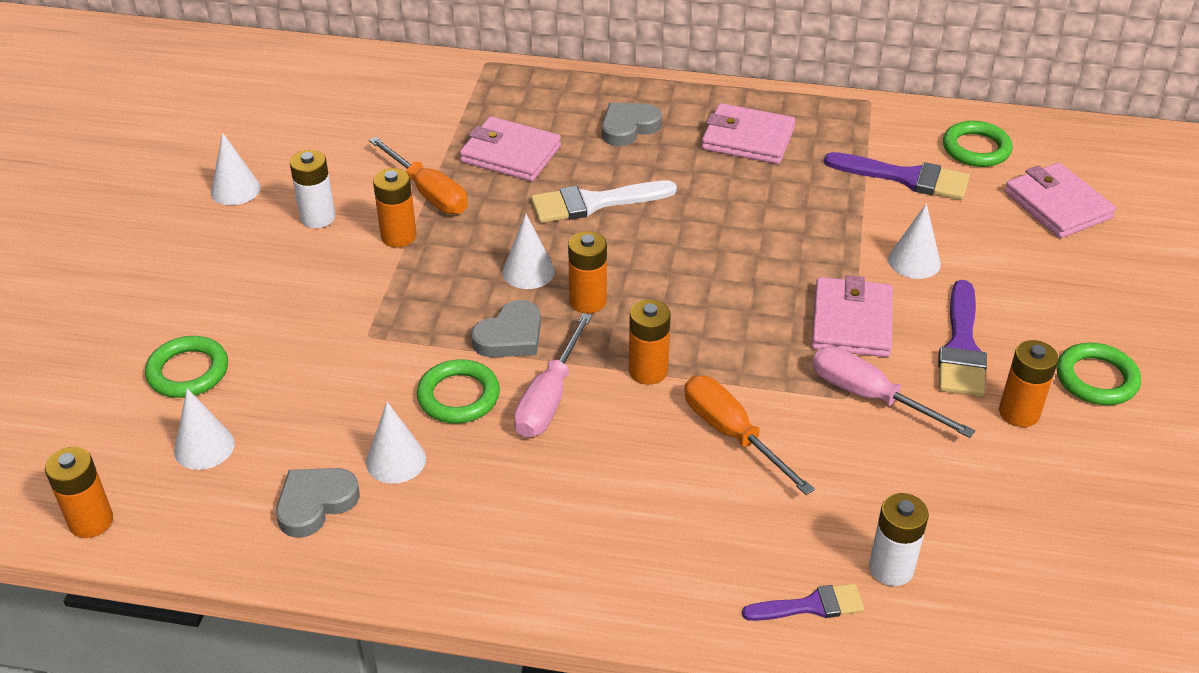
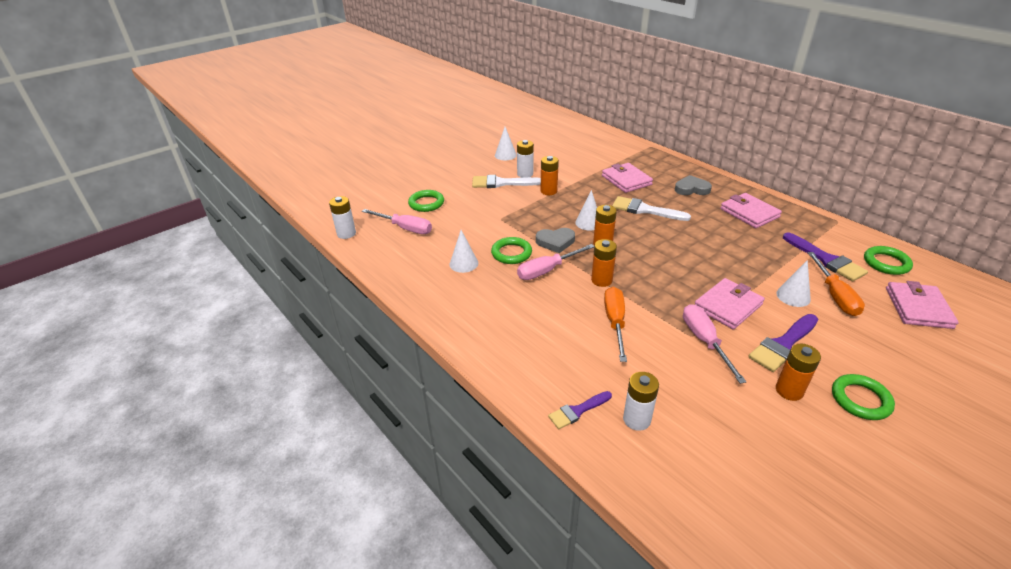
camera: 40 degrees right, 5 degrees down
orange battery [45,447,113,538] -> white battery [329,196,356,239]
white cone [174,388,235,470] -> pink screwdriver [362,209,432,234]
grey heart [276,468,360,538] -> none
orange screwdriver [369,137,468,214] -> orange screwdriver moved to [808,252,865,316]
purple brush [742,584,864,621] -> purple brush turned 120 degrees clockwise [548,391,612,429]
none -> white brush [472,175,541,188]

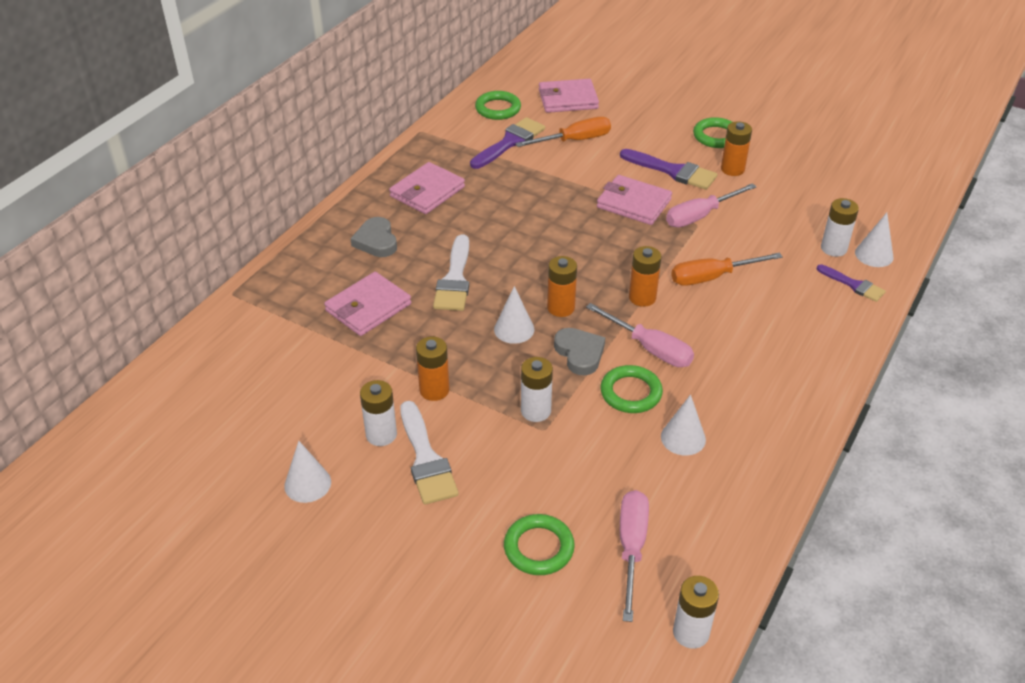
camera: 110 degrees left, 5 degrees up
white cone [776,260,811,307] -> white cone moved to [855,213,894,267]
none -> white battery [521,357,553,422]

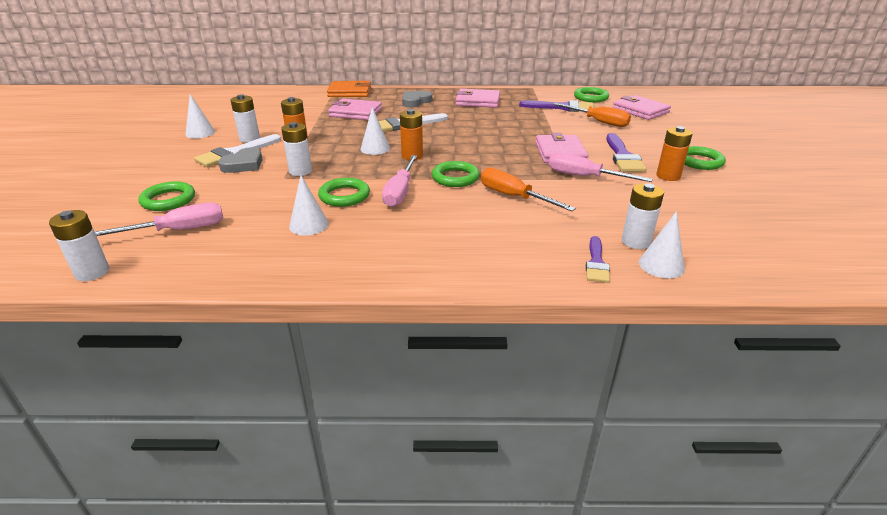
camera: 60 degrees right, 10 degrees down
grey heart [554,328,605,376] -> grey heart moved to [218,147,263,173]
orange battery [629,246,661,307] -> green ring [432,161,480,187]
none -> orange wallet [327,81,371,97]

